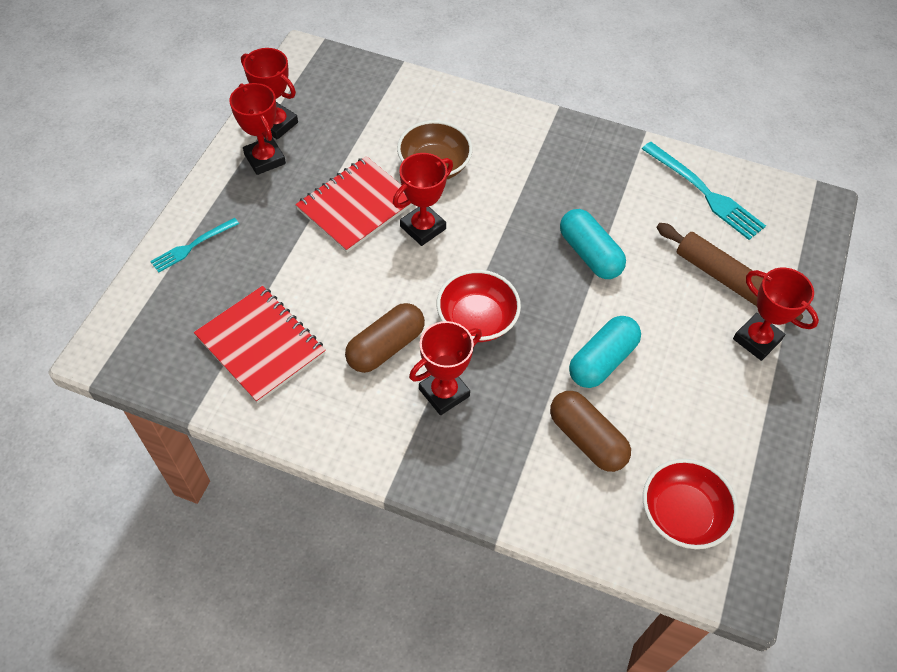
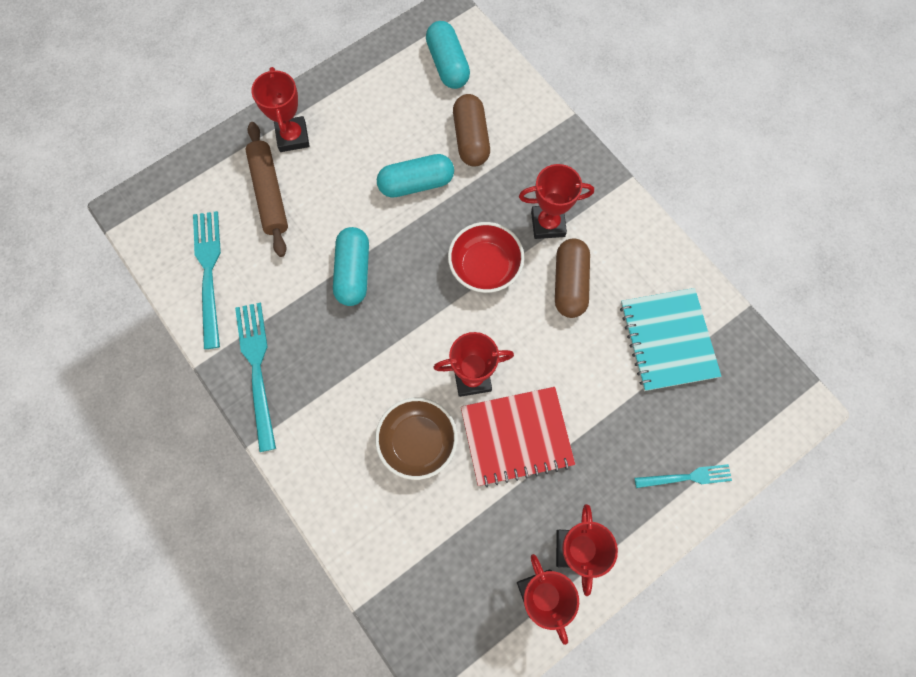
camera: 145 degrees left, 15 degrees up
red notebook [194,286,326,403] -> turquoise notebook [620,288,721,391]
brown capsule [345,303,425,373] -> brown capsule turned 75 degrees counterclockwise [555,239,590,318]
red bowl [643,459,738,549] -> turquoise capsule [426,21,470,89]
none -> turquoise fork [235,303,276,452]

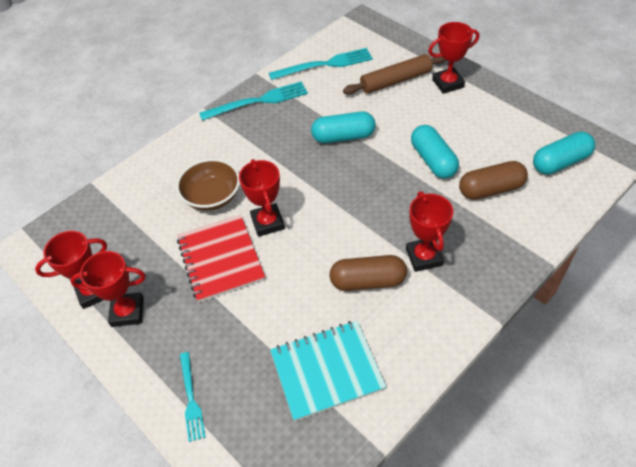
camera: 85 degrees right, 20 degrees down
red bowl [448,222,524,293] -> none

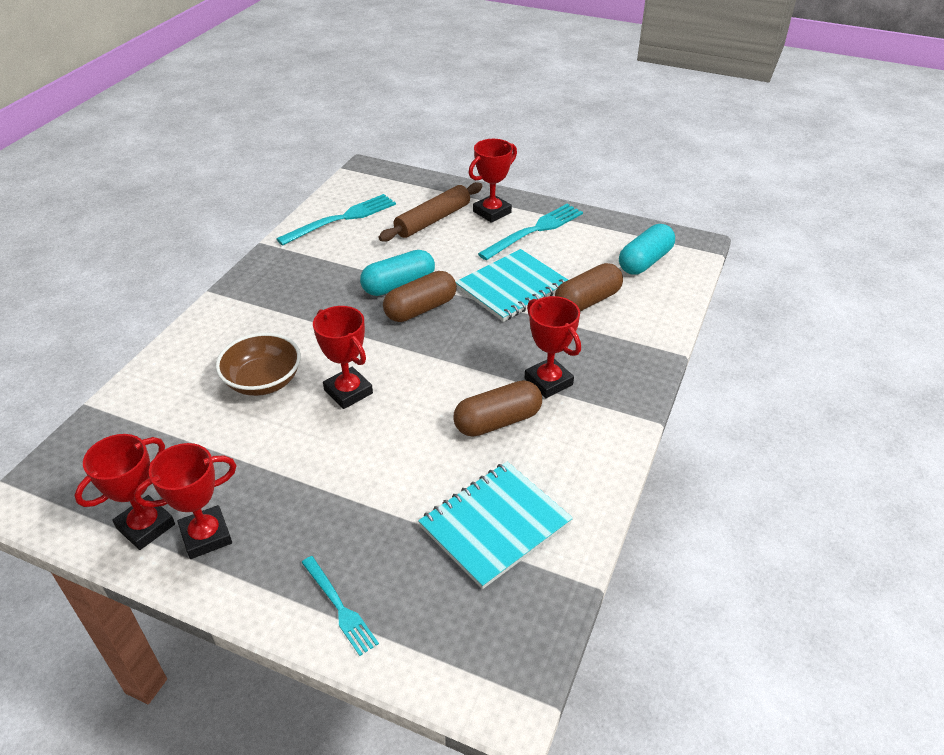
camera: 25 degrees left, 10 degrees down
red notebook [177,215,265,302] -> none
turquoise fork [199,81,308,121] -> turquoise fork moved to [478,204,583,260]
turquoise capsule [411,125,459,179] -> turquoise notebook [455,249,568,322]
none -> brown capsule [383,271,457,322]

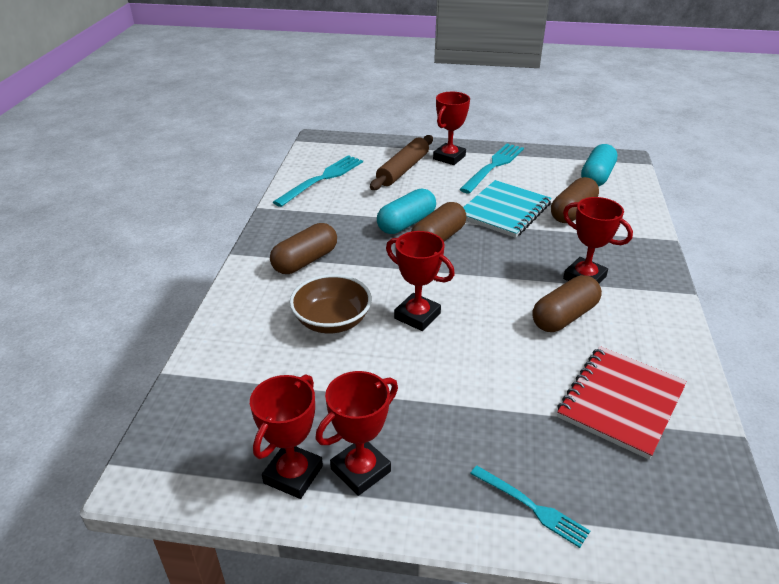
camera: 15 degrees left, 5 degrees down
turquoise notebook [418,462,573,589] -> red notebook [557,346,687,460]
none -> brown capsule [270,223,337,274]

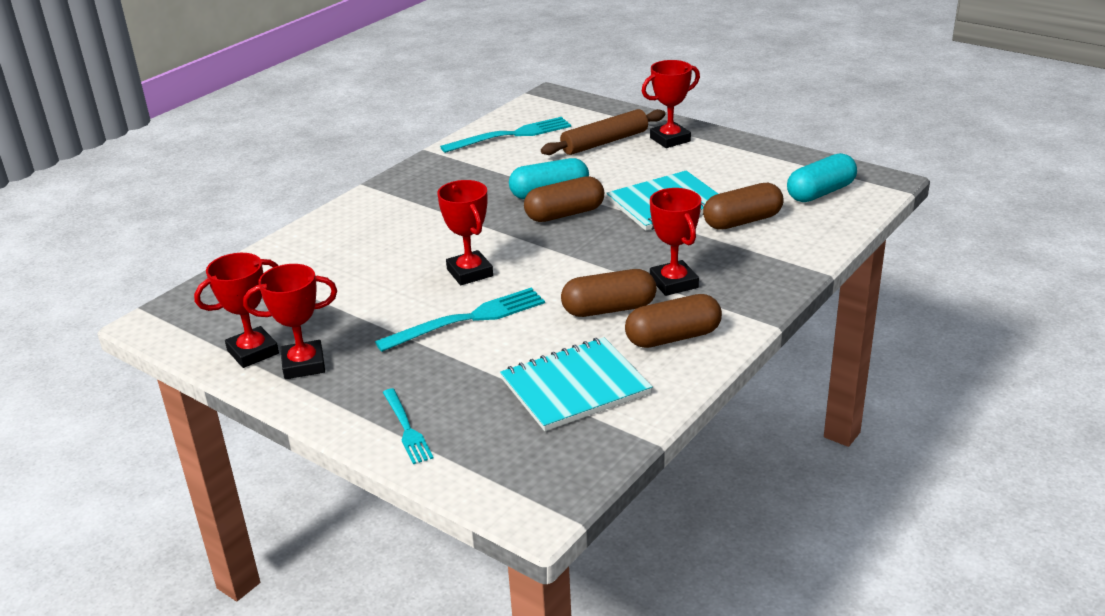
camera: 30 degrees right, 5 degrees down
brown capsule [270,223,337,274] -> brown capsule moved to [625,294,722,348]
brown bowl [290,274,372,333] -> none
turquoise fork [459,143,524,194] -> turquoise fork moved to [375,288,545,352]
red notebook [557,346,687,460] -> turquoise notebook [500,337,653,431]

